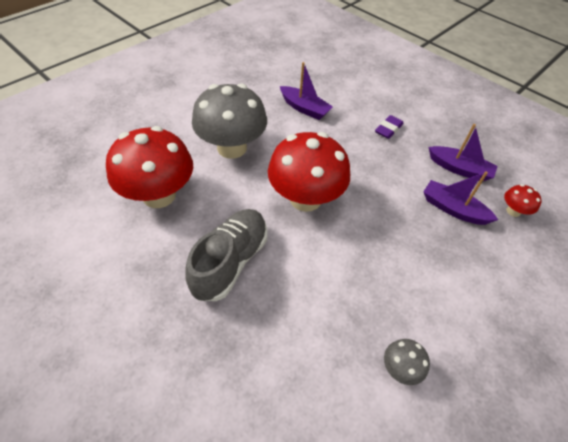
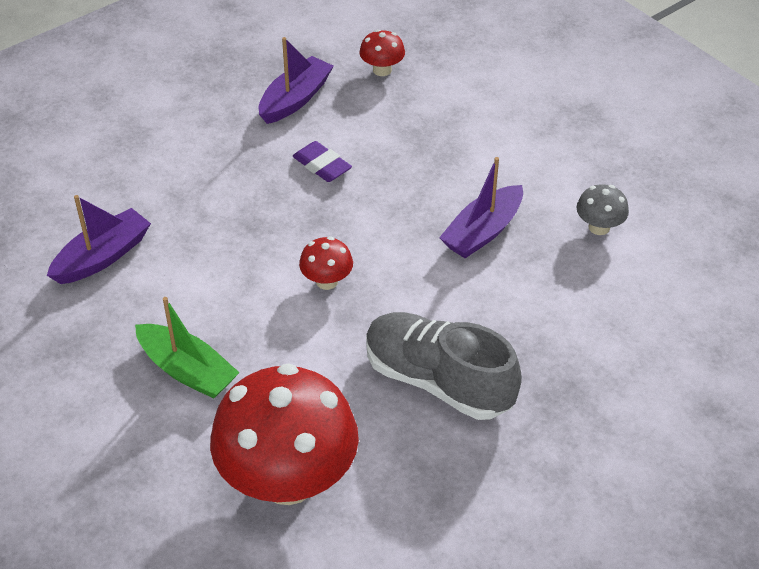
camera: 80 degrees left, 5 degrees down
grey mushroom [192,83,267,159] -> green boat [135,297,240,399]
red mushroom [268,132,350,212] -> red mushroom [299,237,353,290], size x0.43
purple eraser [375,115,404,139] -> purple eraser moved to [293,141,352,182]
purple boat [423,171,498,225] -> purple boat moved to [439,157,523,258]

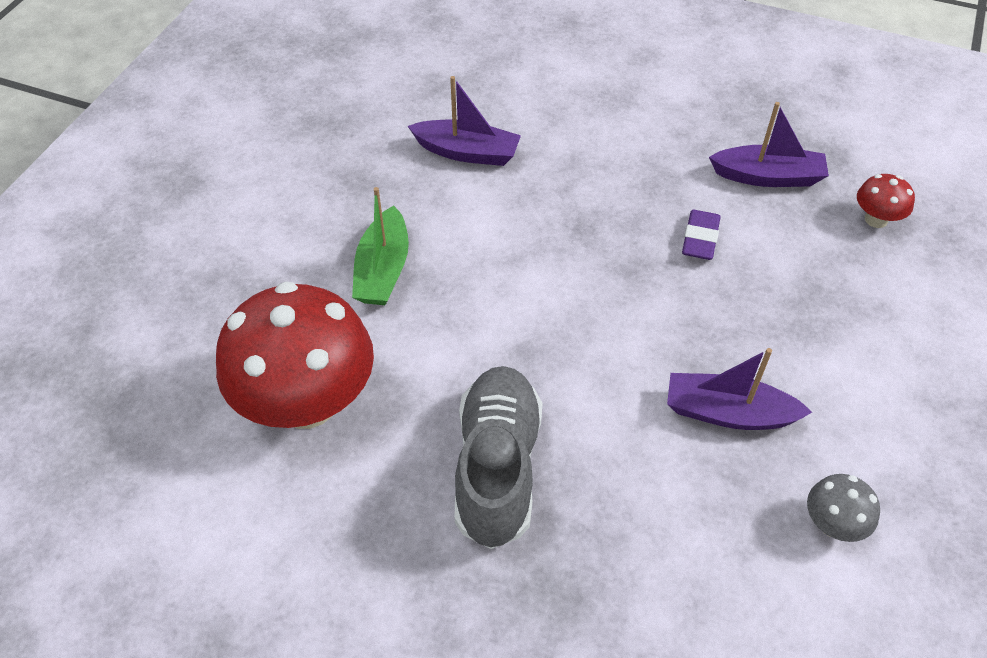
camera: 60 degrees right, 5 degrees up
red mushroom [299,237,353,290] -> none

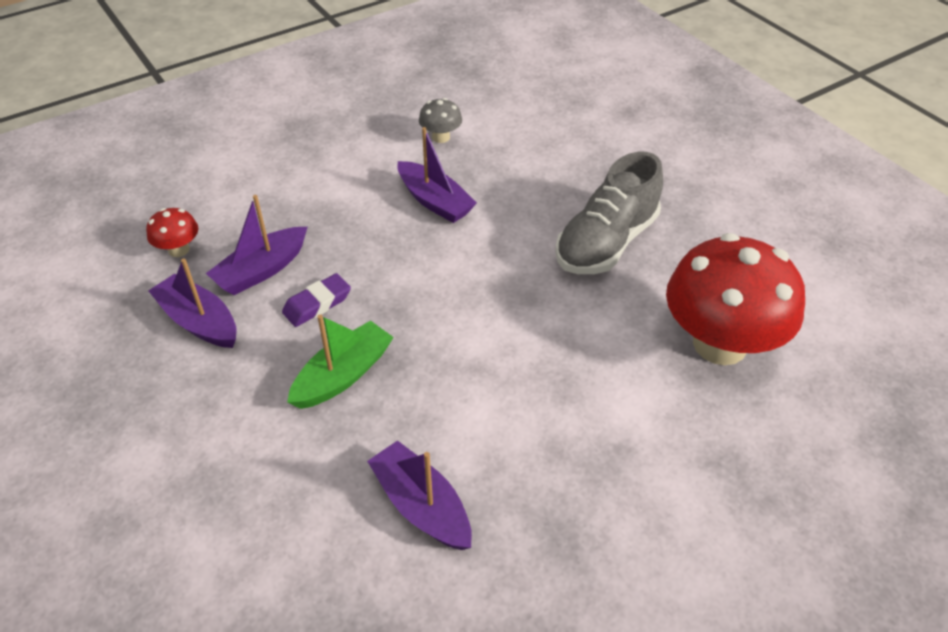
camera: 145 degrees left, 5 degrees down
green boat [352,187,409,305] -> green boat moved to [287,314,394,409]
none -> purple boat [206,195,307,295]

